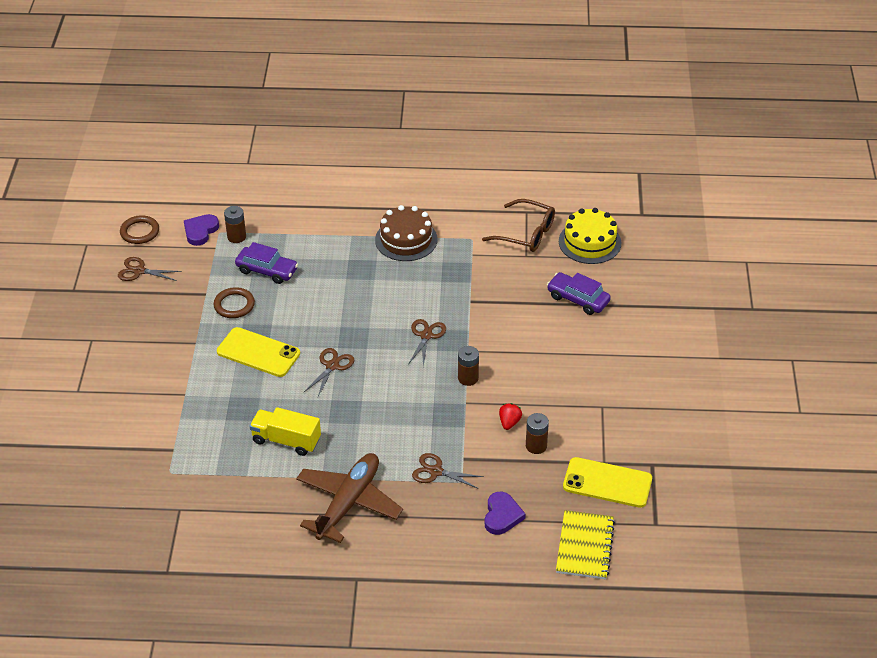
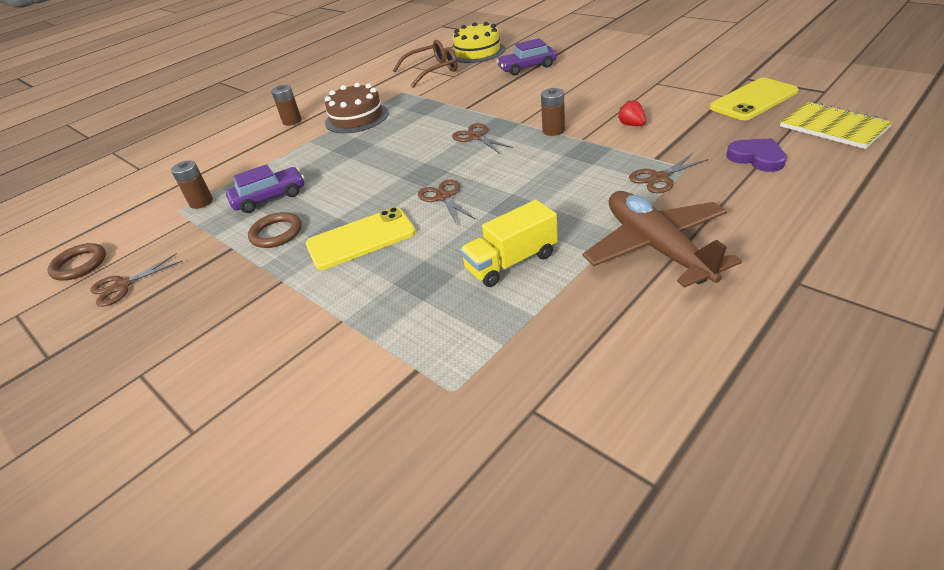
camera: 45 degrees left, 5 degrees down
purple heart [184,214,219,246] -> none
brown battery [526,413,549,454] -> brown battery moved to [271,85,302,126]

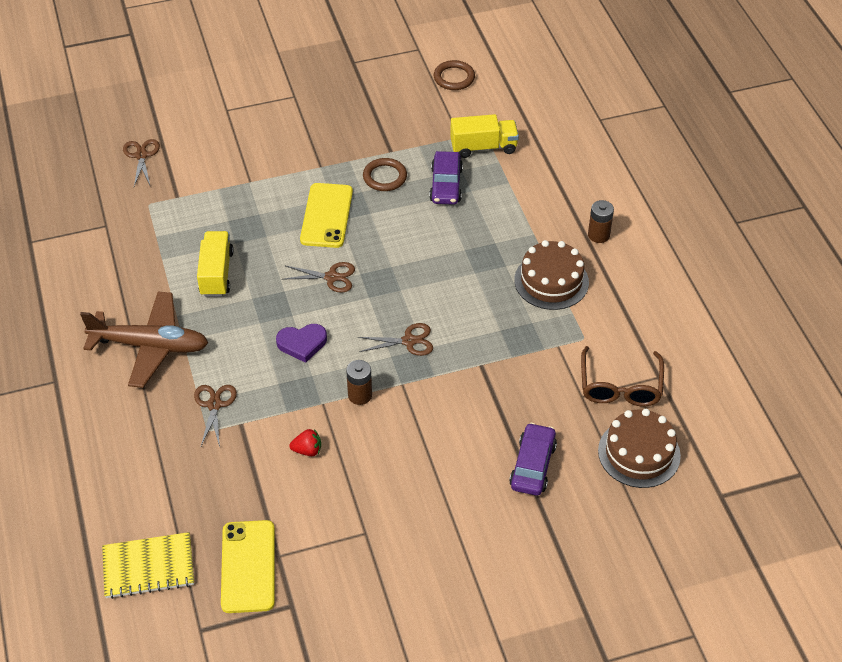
camera: 115 degrees right, 10 degrees up
brown scissors [90,253,182,307] -> brown scissors moved to [123,139,160,186]
brown battery [171,161,213,209] -> yellow truck [450,114,519,158]
yellow cake [453,22,505,63] -> brown cake [598,409,681,488]
purple heart [726,138,787,172] -> purple heart moved to [276,324,327,363]

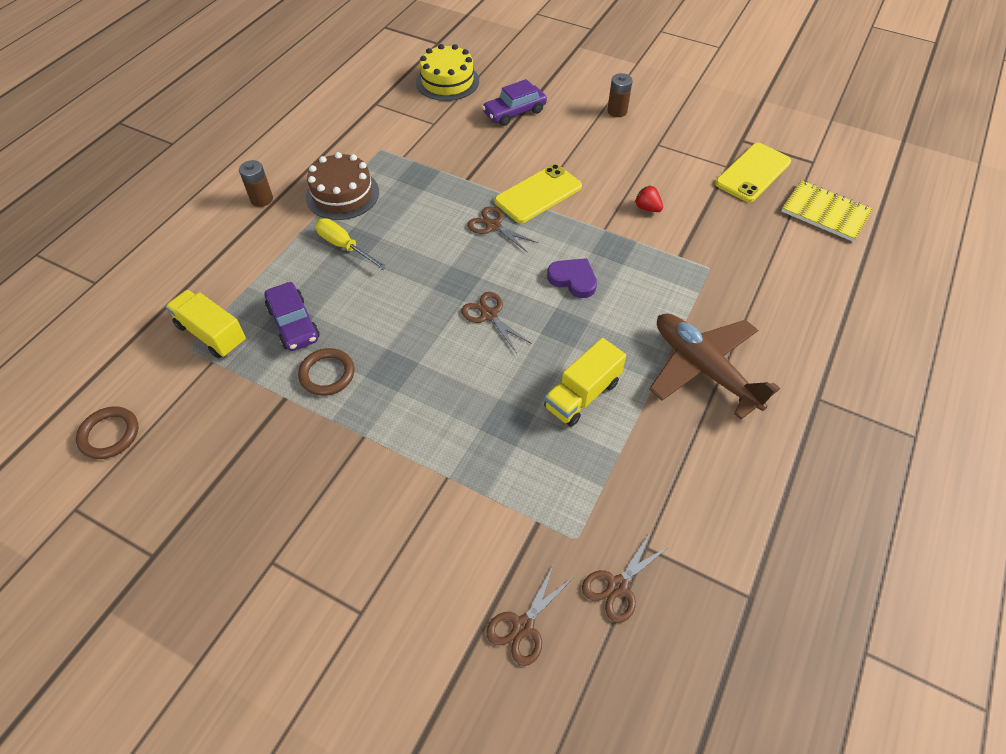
camera: 135 degrees left, 5 degrees up
brown scissors [194,385,237,447] -> brown scissors moved to [582,532,671,623]
yellow phone [300,183,353,248] -> yellow phone moved to [494,164,582,223]
brown battery [346,360,372,405] -> brown battery moved to [607,73,633,117]
purple car [429,151,463,205] -> purple car turned 105 degrees clockwise [265,282,320,351]
brown glasses [581,346,664,406] -> none
brown cake [598,409,681,488] -> yellow cake [416,44,479,101]
none -> yellow screwdriver [315,218,387,270]

